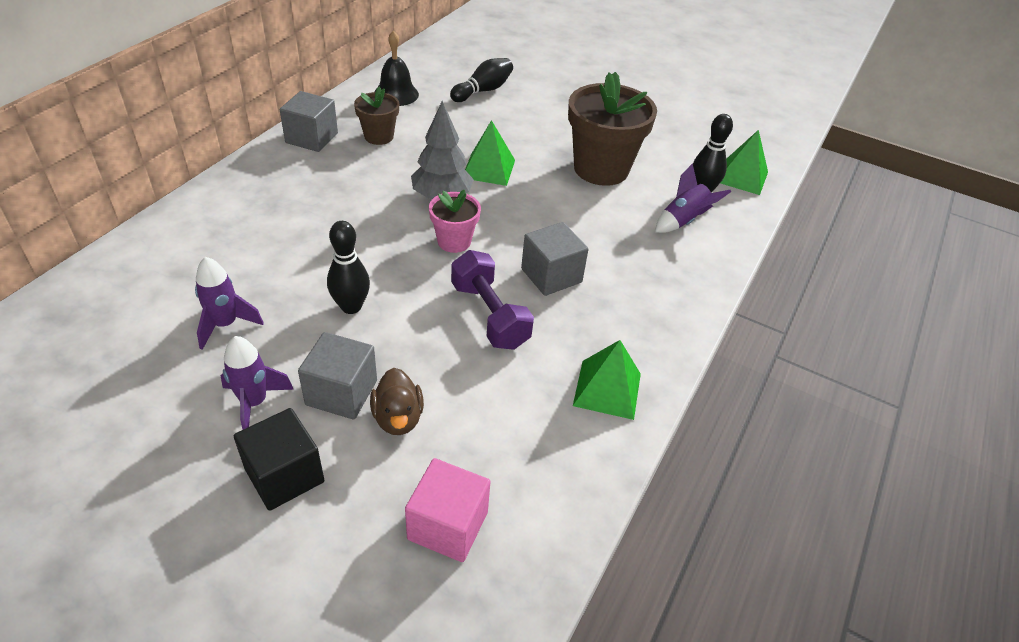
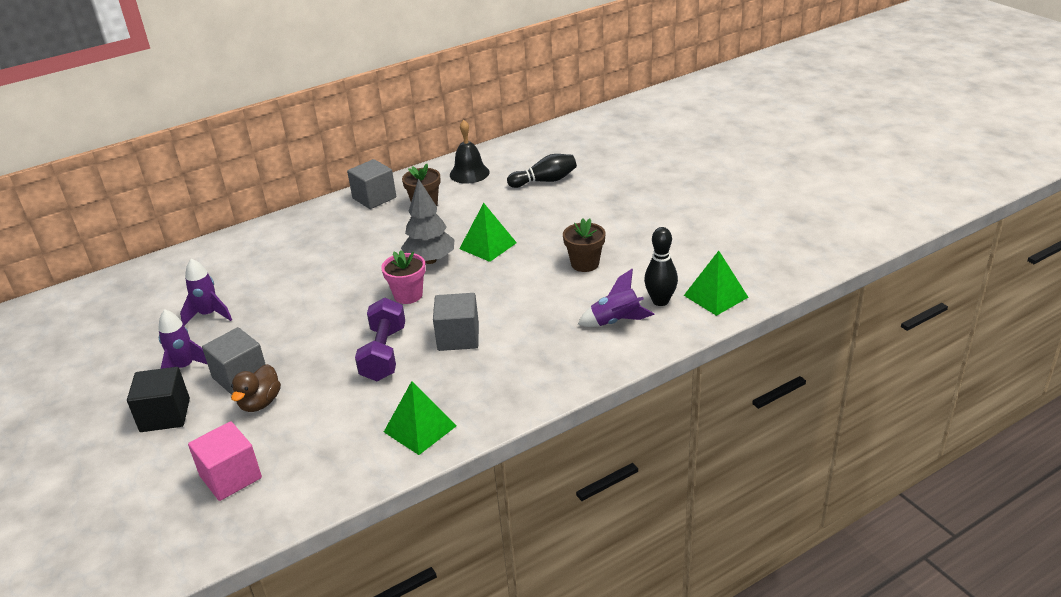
camera: 35 degrees right, 10 degrees down
black bowling pin [327,221,370,314] -> none
brown flower pot [568,72,657,186] -> brown flower pot [563,219,606,272], size x0.53

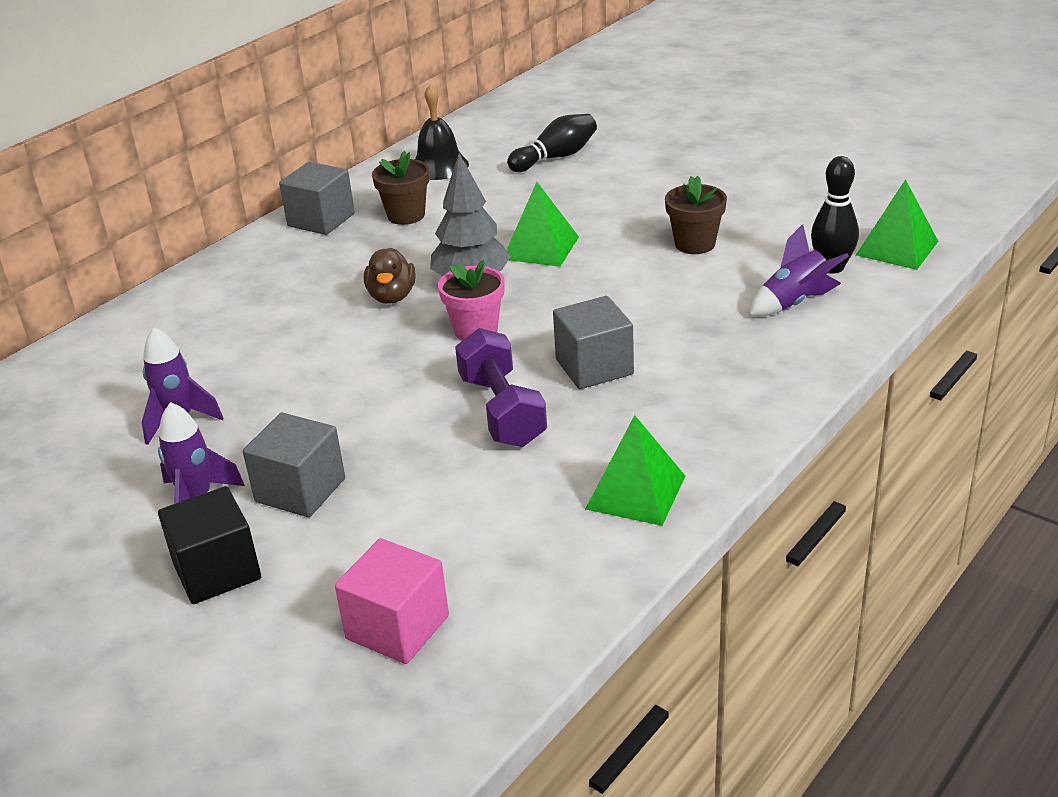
camera: 20 degrees left, 0 degrees up
brown duck [231,364,281,412] -> brown duck moved to [364,248,416,304]

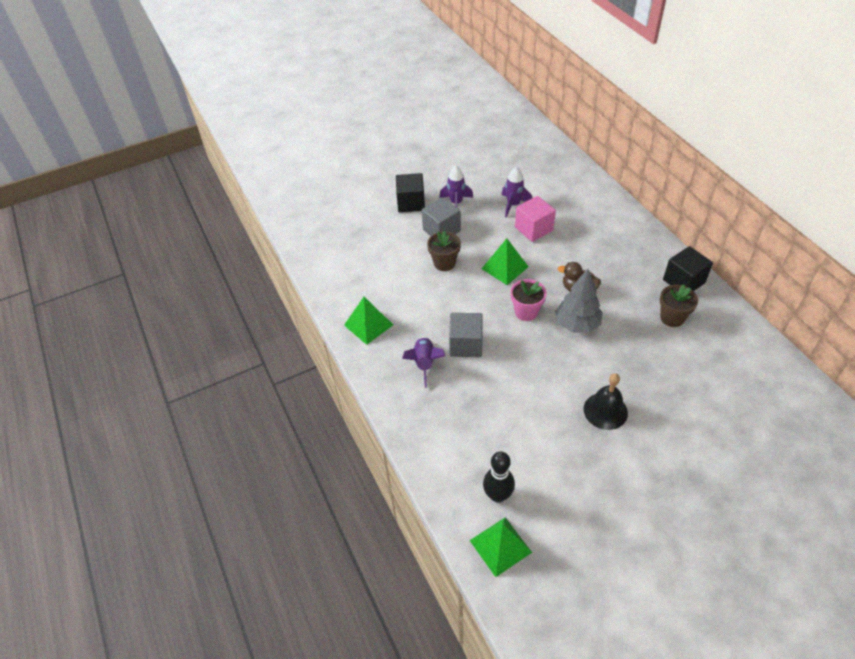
camera: 115 degrees right, 15 degrees up
grey cube [279,162,355,235] -> black cube [663,246,713,291]
pink cube [335,538,449,664] -> pink cube moved to [515,196,556,242]
black bell [415,84,469,180] -> black bell moved to [584,373,628,430]
purple dumbbell [455,328,547,447] -> none
black bowling pin [507,114,597,172] -> none
green pyramid [507,182,579,267] -> green pyramid moved to [482,239,529,285]
brown flower pot [665,176,727,254] -> brown flower pot moved to [427,231,461,271]
purple rocket [749,224,849,316] -> purple rocket moved to [402,337,445,388]

